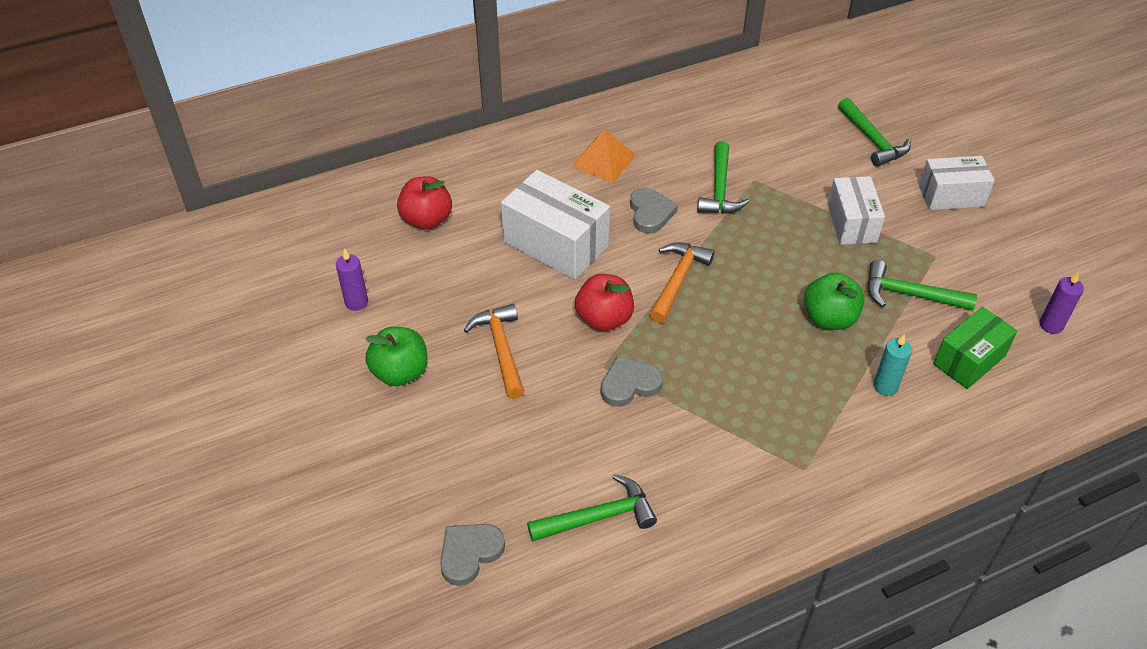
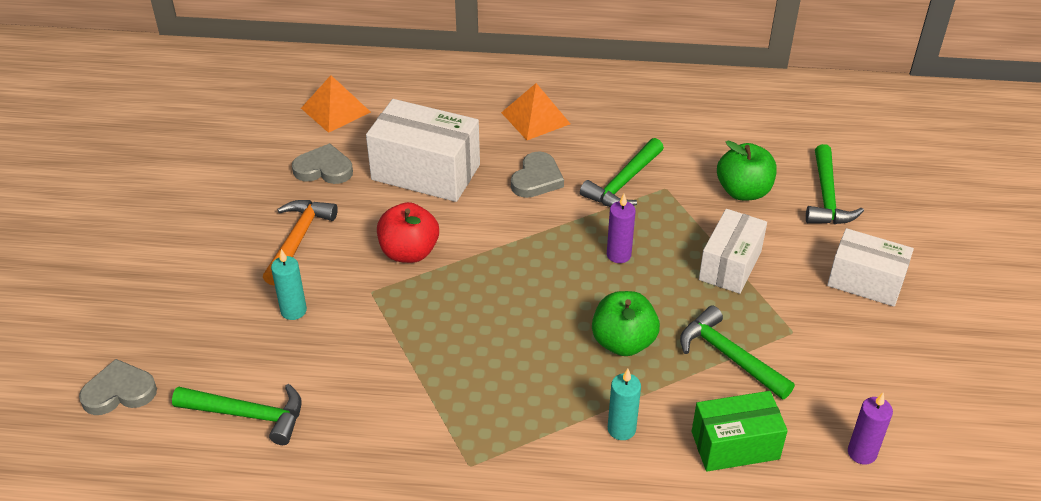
camera: 30 degrees right, 5 degrees down
purple candle [336,248,368,311] -> purple candle moved to [607,194,636,263]
green apple [365,327,428,386] -> green apple moved to [717,140,777,200]
red apple [397,176,452,230] -> orange pyramid [301,75,371,133]
white box [501,170,610,280] -> white box turned 45 degrees counterclockwise [366,99,480,202]
grey heart [600,356,663,407] -> grey heart moved to [292,143,353,184]
orange hammer [649,242,715,323] -> none
none -> turquoise candle [271,249,307,320]

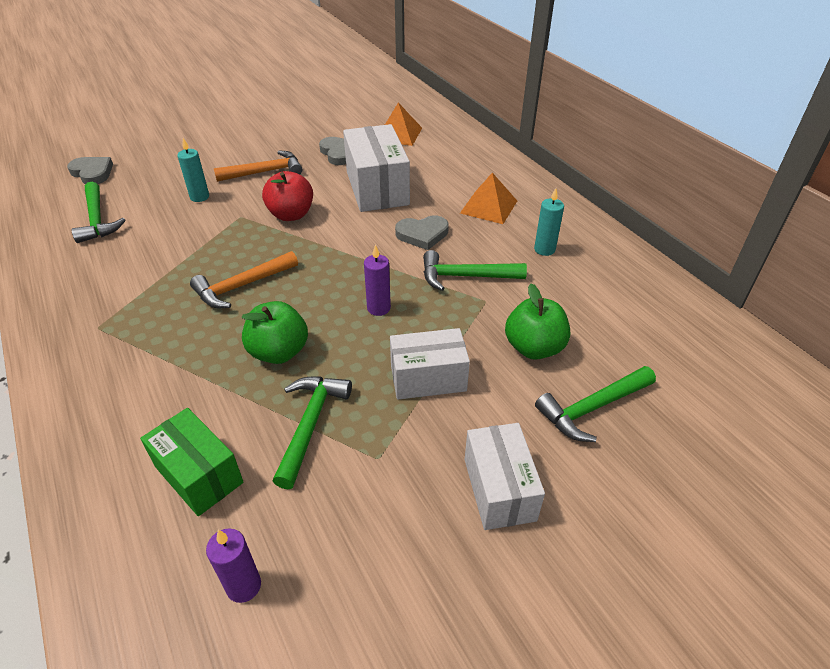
camera: 55 degrees right, 0 degrees up
turquoise candle [608,369,641,440] -> turquoise candle moved to [534,188,564,256]
none -> orange hammer [190,251,298,308]

